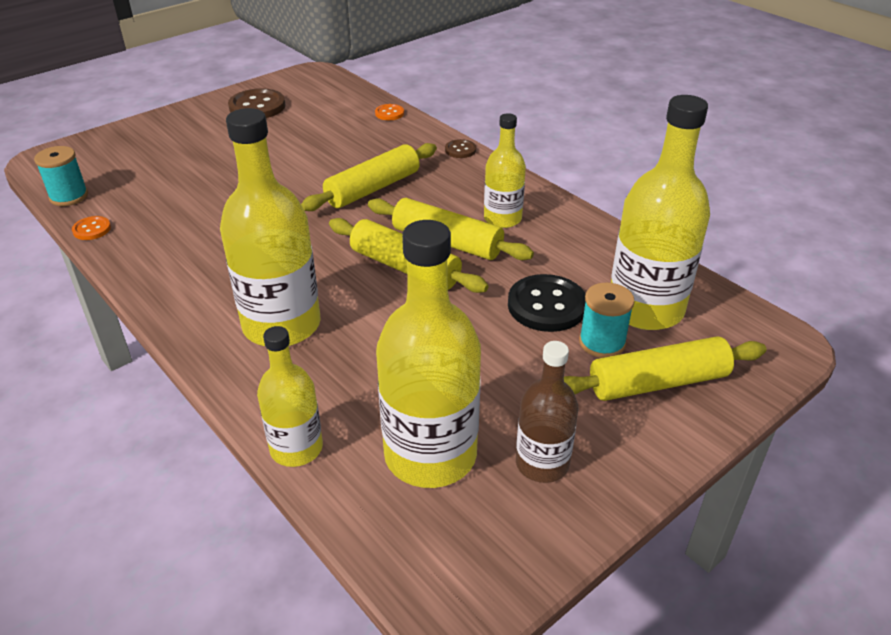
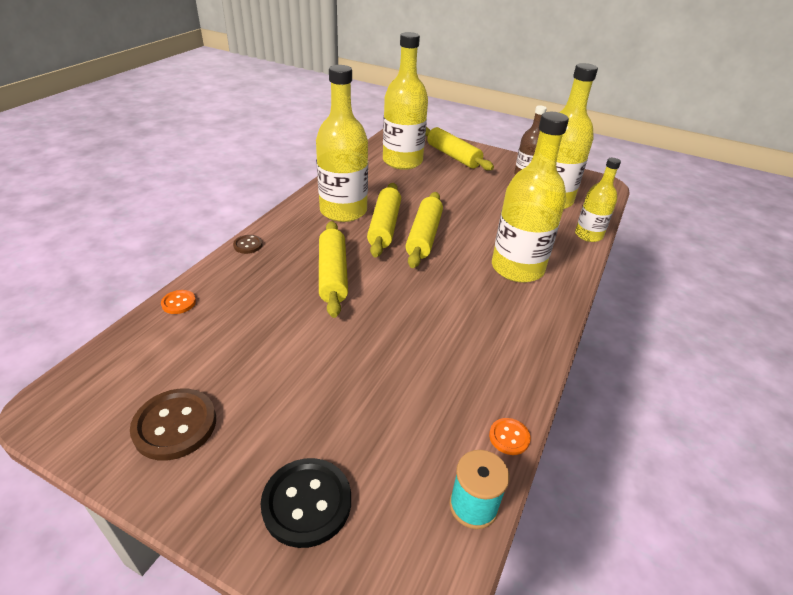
camera: 115 degrees left, 0 degrees up
yellow rolling pin [301,143,437,211] -> yellow rolling pin turned 60 degrees clockwise [319,221,348,318]
yellow bottle [484,113,526,228] -> yellow bottle [316,65,368,222], size x1.74
black button [508,274,586,332] -> black button moved to [261,458,351,548]
turquoise spool [579,282,635,358] -> none

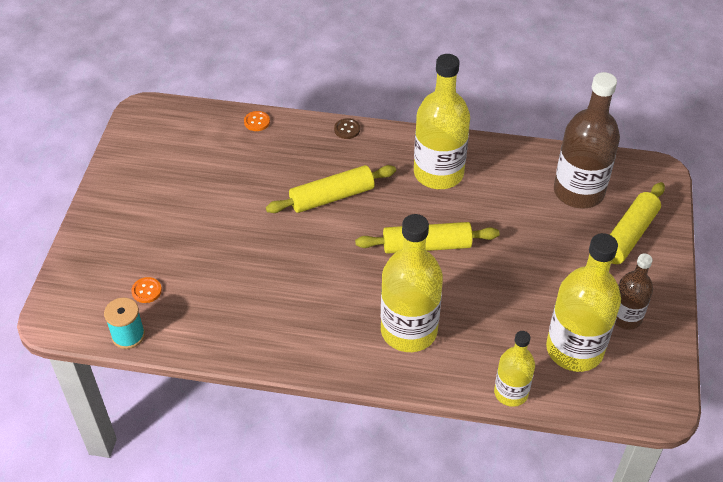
camera: 75 degrees right, 10 degrees up
brown button [130,389,216,460] -> none
black button [261,458,351,548] -> none
yellow rolling pin [367,183,401,257] -> none
yellow bottle [383,32,428,170] -> brown bottle [554,72,620,208]
orange button [489,418,531,455] -> orange button moved to [131,277,162,303]

